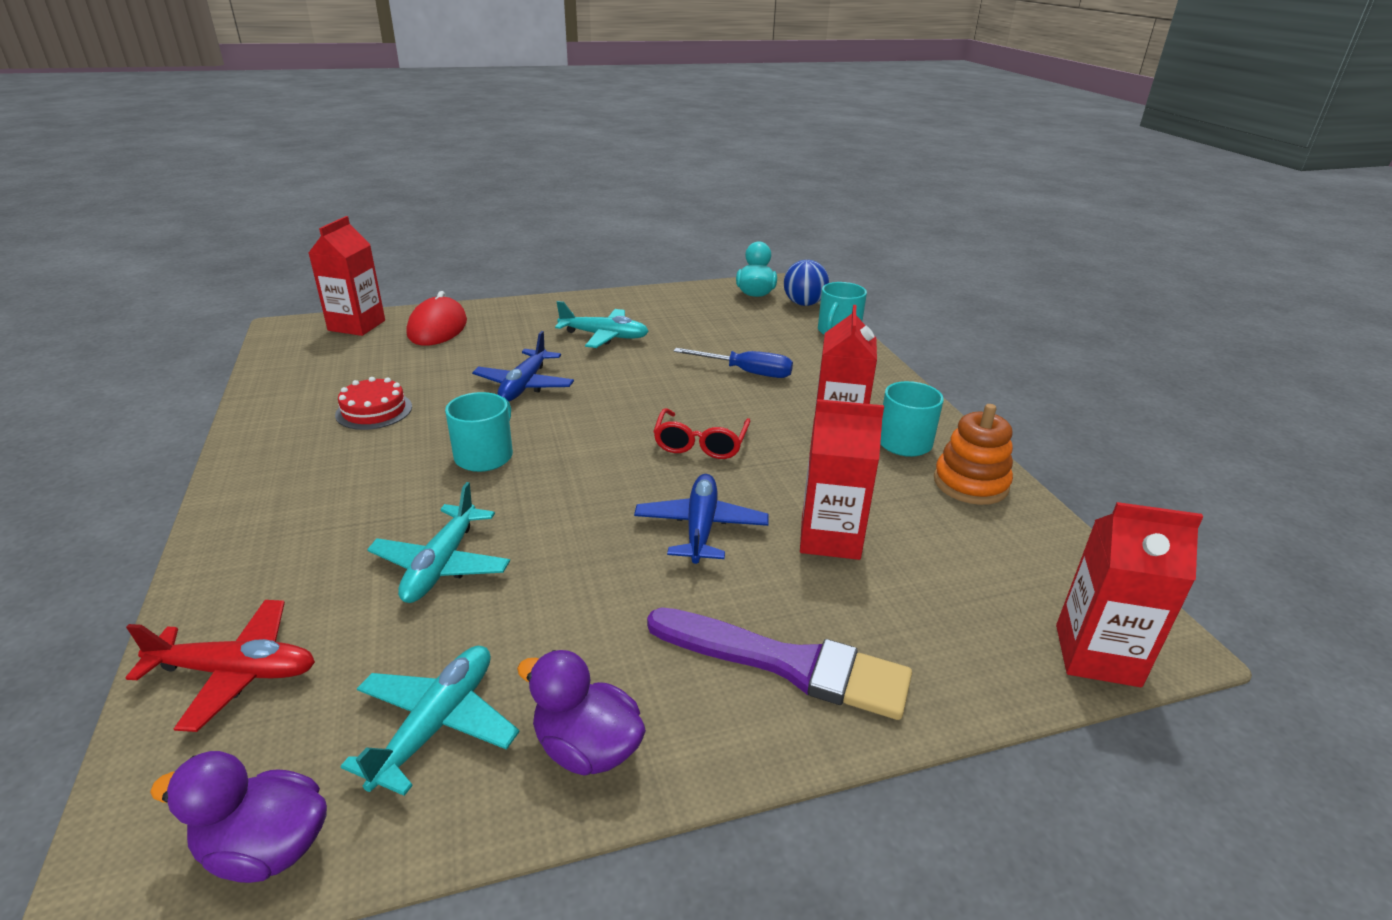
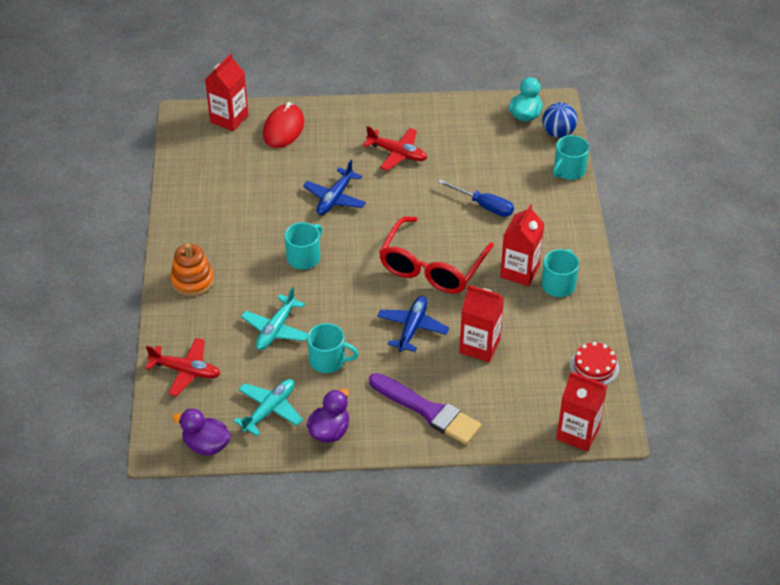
camera: 15 degrees right, 15 degrees up
red cake [335,377,412,430] -> red cake moved to [570,342,619,385]
purple duck [517,650,646,775] -> purple duck turned 75 degrees clockwise [307,388,349,443]
turquoise plane [555,301,649,348] -> red plane [363,126,427,171]
red glasses [653,408,750,459] -> red glasses [379,216,494,293], size x1.78
orange stacking toy [934,404,1013,505] -> orange stacking toy moved to [170,243,214,297]
none -> turquoise mug [307,323,358,373]

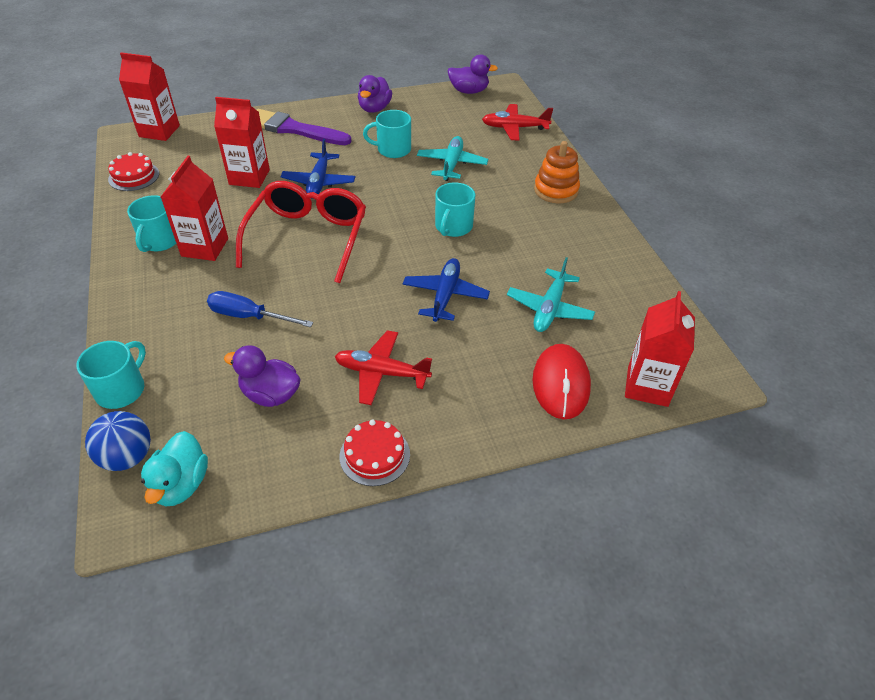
camera: 165 degrees right, 0 degrees up
turquoise plane [233,379,303,436] -> turquoise plane moved to [507,257,595,332]
none -> purple duck [224,345,301,407]
none -> red cake [340,420,410,486]

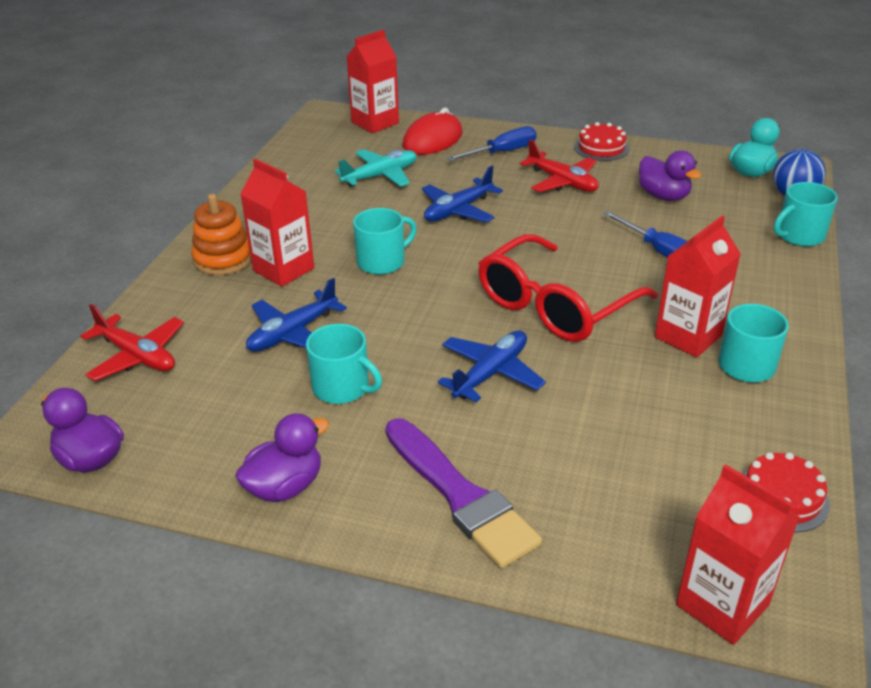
camera: 145 degrees left, 10 degrees down
red carton [214,97,270,188] -> red carton moved to [240,159,314,287]
turquoise plane [417,136,488,181] -> blue plane [246,278,347,352]
none -> blue screwdriver [446,126,537,161]

